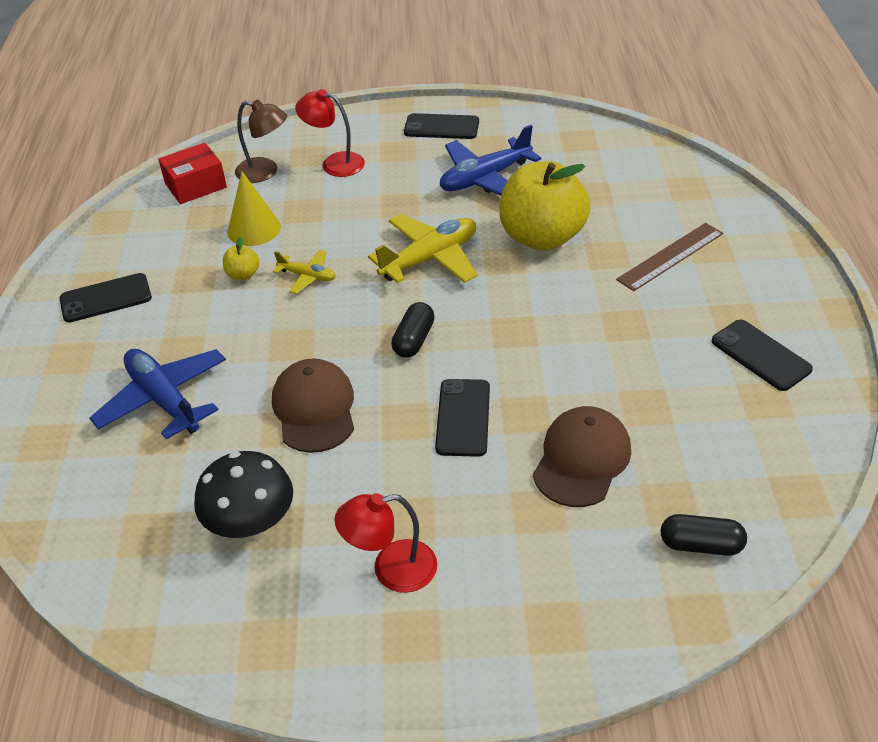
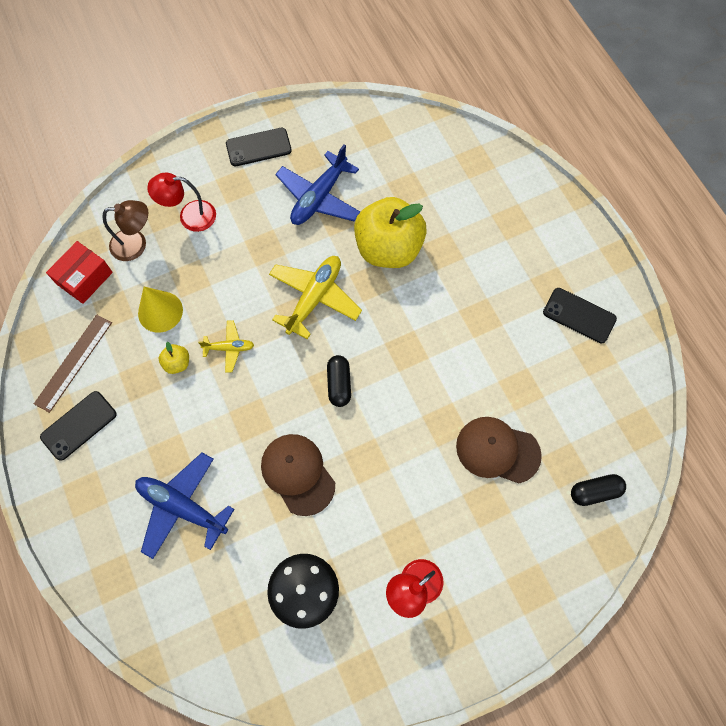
camera: 25 degrees left, 25 degrees up
black phone [435,379,490,457] -> none
brown cap [533,406,631,507] -> brown cap turned 75 degrees counterclockwise [456,417,542,483]
brown ruler [616,223,723,291] -> brown ruler moved to [34,315,112,413]

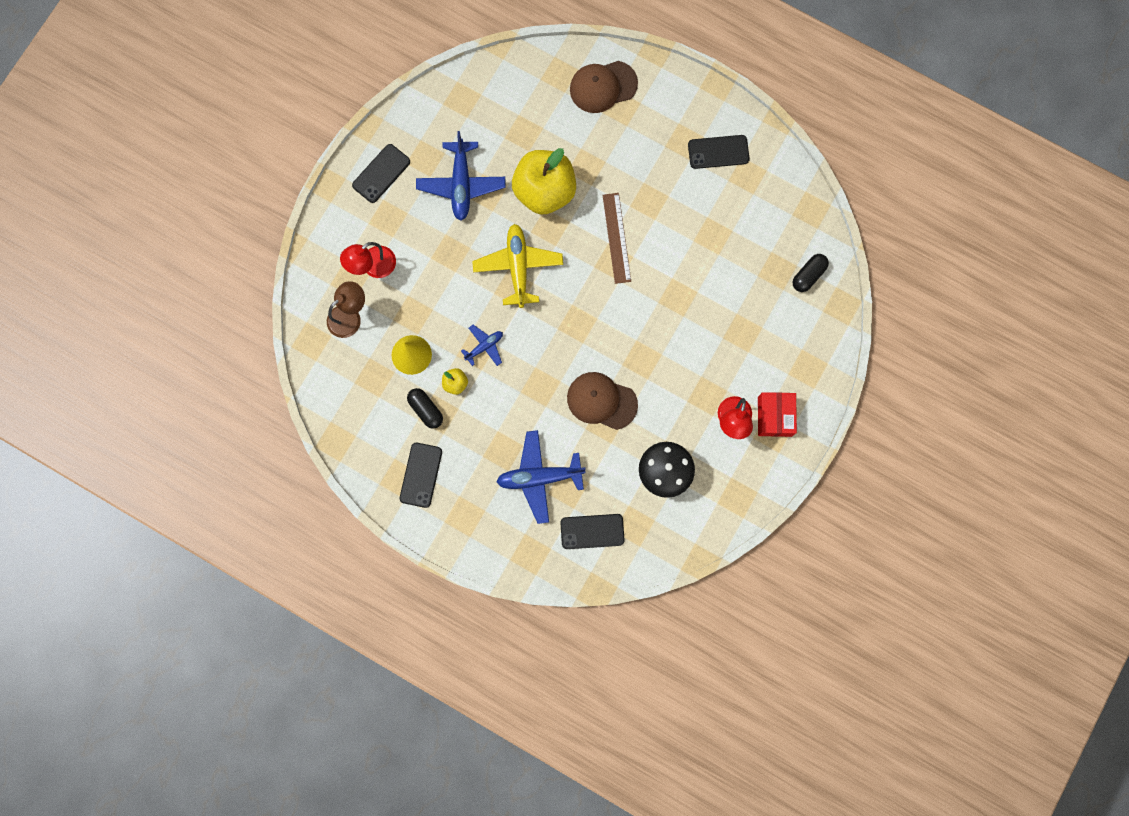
camera: 35 degrees left, 10 degrees up
brown ruler [34,315,112,413] -> brown ruler moved to [603,193,631,284]
red box [46,241,113,304] -> red box moved to [758,392,797,437]
yellow plane [198,320,254,373] -> blue plane [461,325,503,366]
black capsule [327,355,351,407] -> black capsule moved to [407,388,443,429]
brown cap [456,417,542,483] -> brown cap moved to [570,61,638,113]
none -> black phone [560,514,625,549]

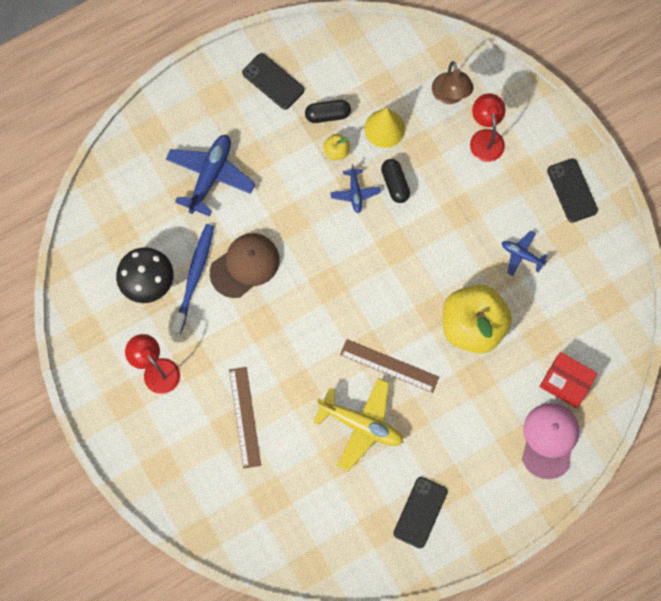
camera: 120 degrees right, 5 degrees down
blue plane [416,131,505,221] -> blue plane [502,231,548,276], size x0.54
yellow plane [472,224,563,308] -> yellow plane moved to [313,378,403,471]
black phone [560,514,625,549] -> none
brown cap [570,61,638,113] -> pink cap [522,403,579,479]
red box [758,392,797,437] -> red box moved to [540,352,598,408]
black capsule [792,254,829,292] -> black capsule moved to [381,159,410,203]
none -> blue toothbrush [172,224,214,334]
none -> brown ruler [229,367,261,469]

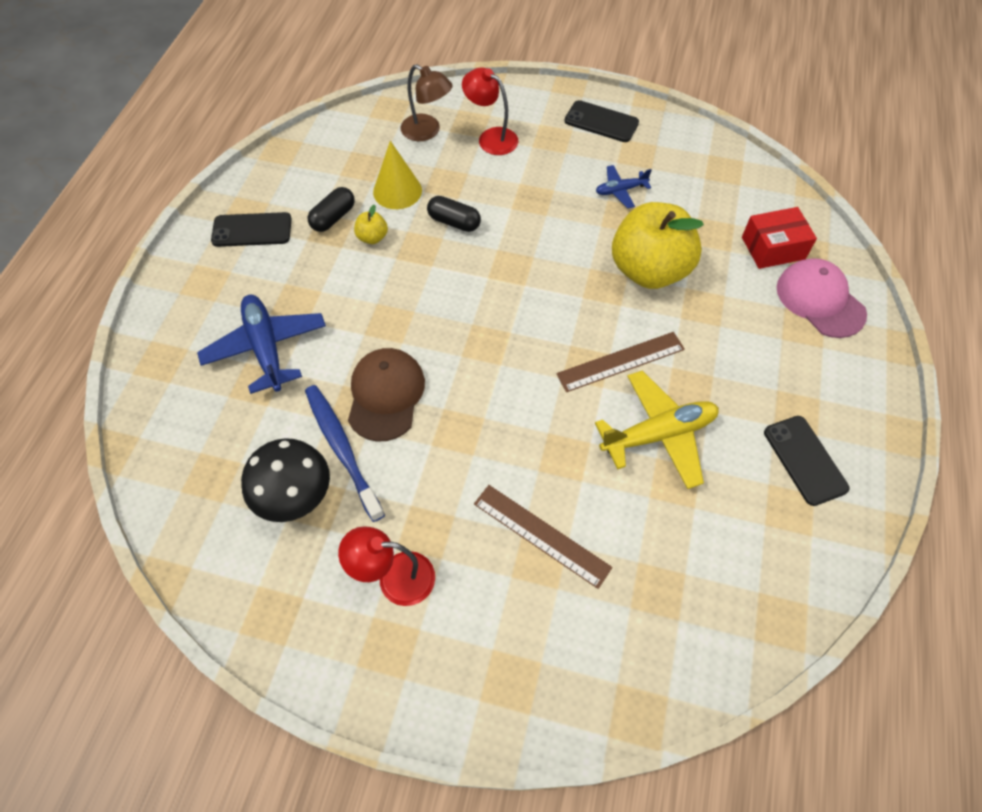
camera: 45 degrees left, 15 degrees down
blue plane [330,164,381,213] -> none

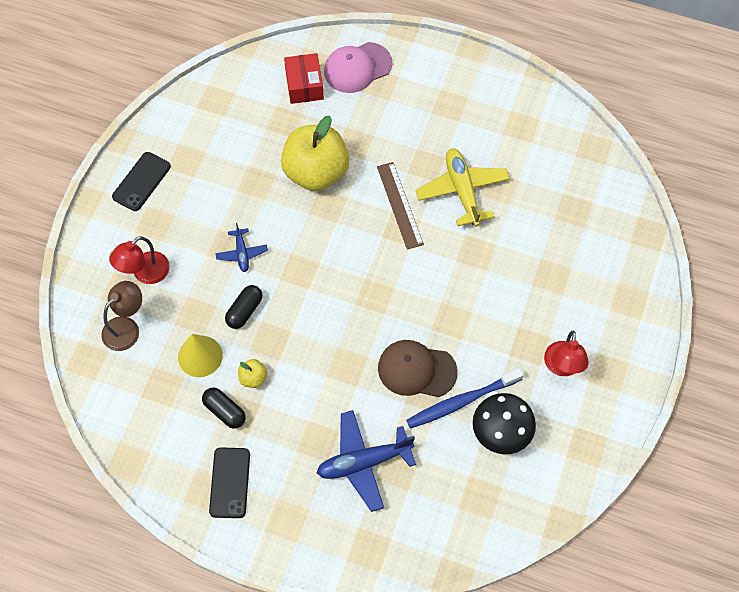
camera: 85 degrees left, 5 degrees up
brown ruler [474,485,613,589] -> none
blue plane [596,165,652,208] -> blue plane moved to [215,223,268,272]
black phone [764,416,849,506] -> none

